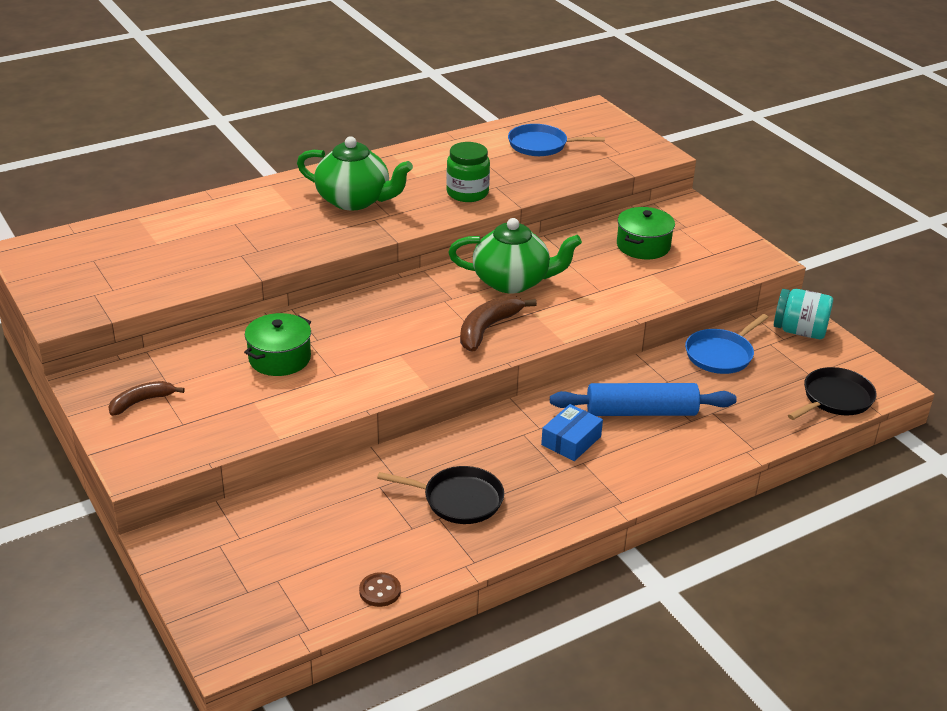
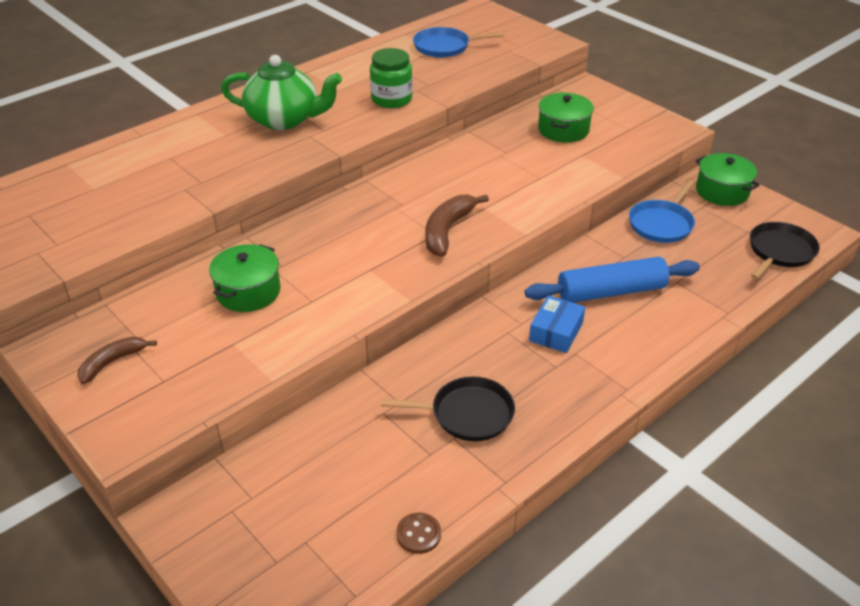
camera: 10 degrees left, 5 degrees up
green teapot [448,218,582,293] -> none
turquoise jar [774,289,833,339] -> green pot [696,153,760,206]

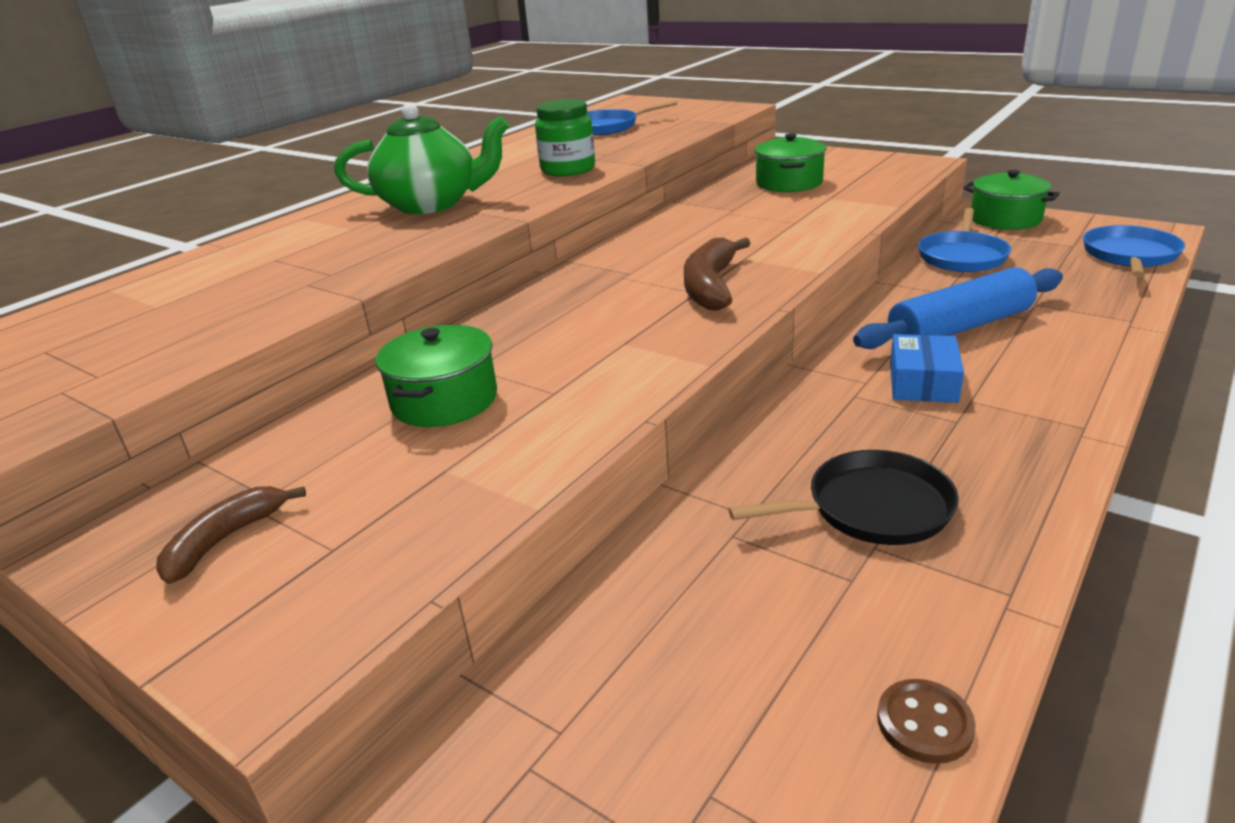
camera: 10 degrees left, 10 degrees down
black pan [750,222,820,279] -> blue pan [1083,225,1185,277]

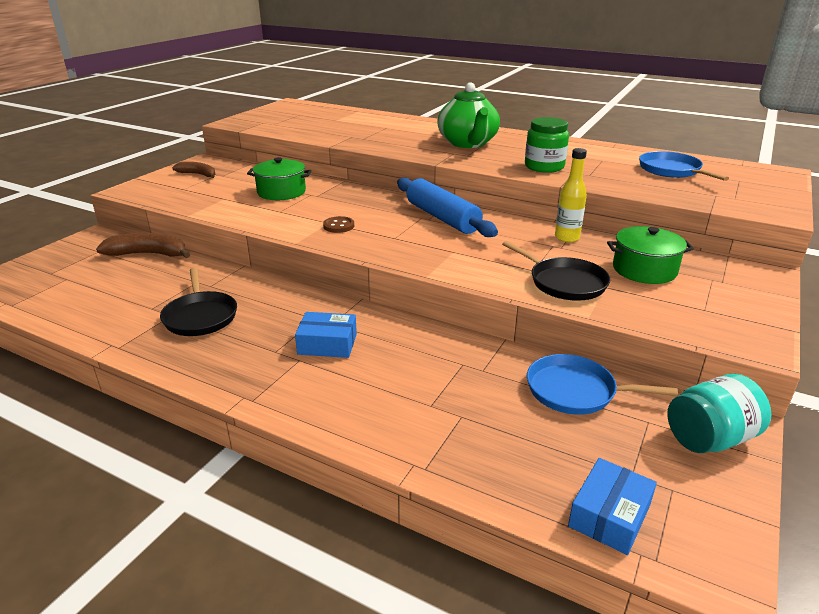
camera: 80 degrees right, 0 degrees up
brown banana [684,237,750,311] -> brown banana moved to [96,233,190,258]
blue rolling pin [853,267,1063,349] -> blue rolling pin moved to [397,178,498,237]
brown button [877,679,976,764] -> brown button moved to [323,216,354,233]
green pot [963,170,1060,230] -> turquoise jar [667,374,771,453]
blue pan [1083,225,1185,277] -> blue box [568,458,657,555]
none -> black pan [502,241,610,301]
none -> yellow bottle [555,148,587,242]

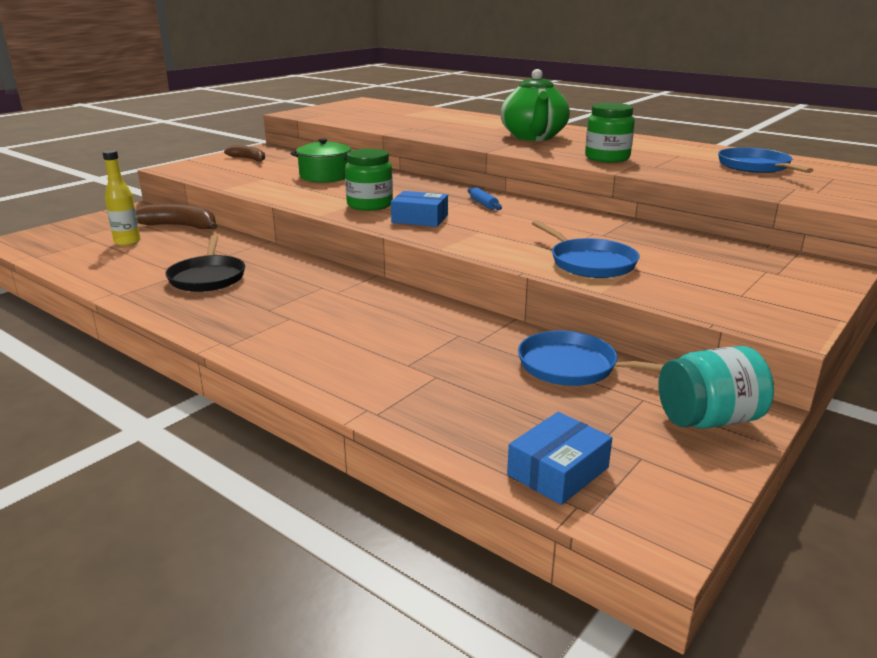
camera: 10 degrees right, 5 degrees down
blue box [295,312,357,358] -> blue box moved to [391,191,448,227]
brown button [323,216,354,233] -> green jar [345,148,393,211]
blue rolling pin [397,178,498,237] -> blue rolling pin [468,188,502,210], size x0.40
black pan [502,241,610,301] -> blue pan [532,220,639,278]
yellow bottle [555,148,587,242] -> yellow bottle moved to [102,150,141,246]
green pot [607,226,694,284] -> none

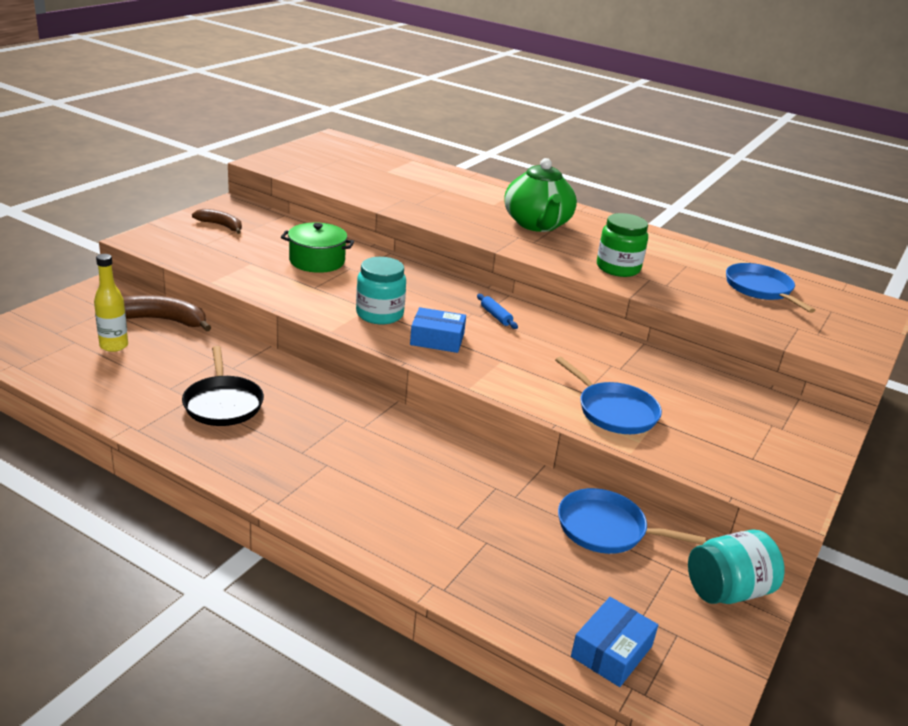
camera: 10 degrees left, 5 degrees up
green jar [345,148,393,211] -> turquoise jar [356,257,406,324]

